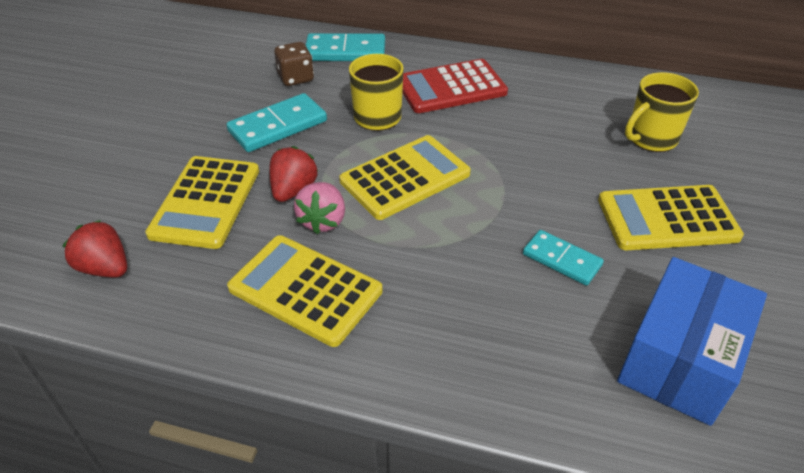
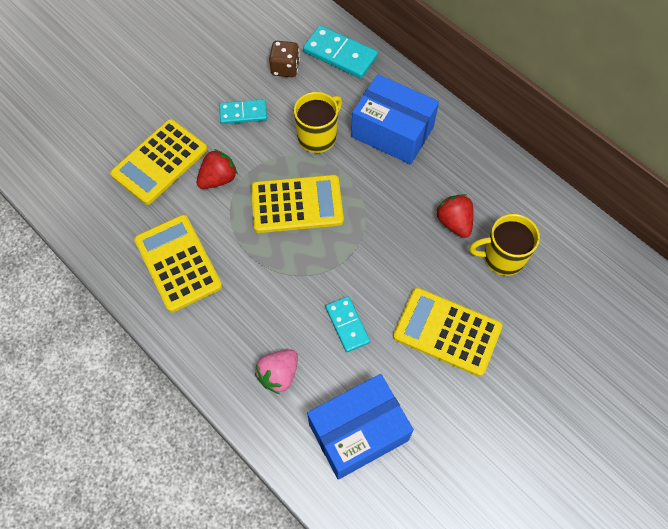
camera: 30 degrees right, 20 degrees up
red strawberry [62,220,127,277] -> red strawberry moved to [436,194,474,238]
turquoise domino [226,93,327,152] -> turquoise domino [219,99,267,124], size x0.65
pink strawberry [294,182,345,234] -> pink strawberry moved to [255,350,298,394]
red calculator [403,59,508,113] -> blue box [351,74,439,165]

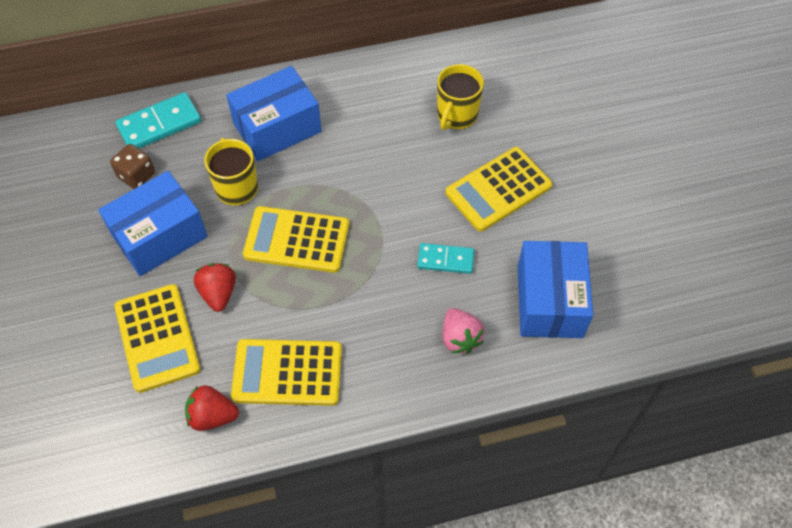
camera: 60 degrees left, 5 degrees down
turquoise domino [219,99,267,124] -> blue box [98,171,208,276]
yellow calculator [251,175,344,233] -> yellow calculator turned 105 degrees counterclockwise [243,206,349,273]
red strawberry [436,194,474,238] -> red strawberry moved to [185,385,239,431]

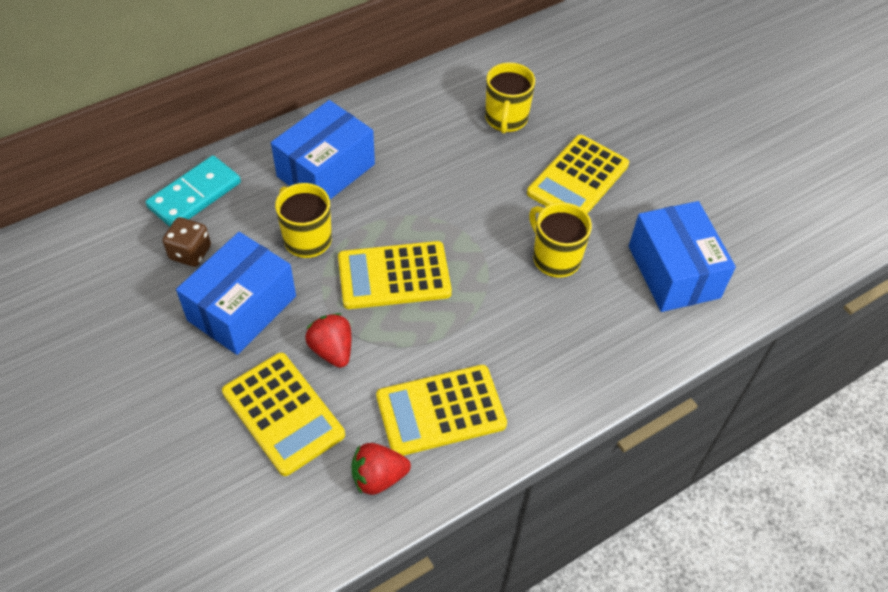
camera: 20 degrees left, 5 degrees down
turquoise domino [418,243,474,274] -> yellow mug [529,202,592,278]
pink strawberry [443,308,485,354] -> none

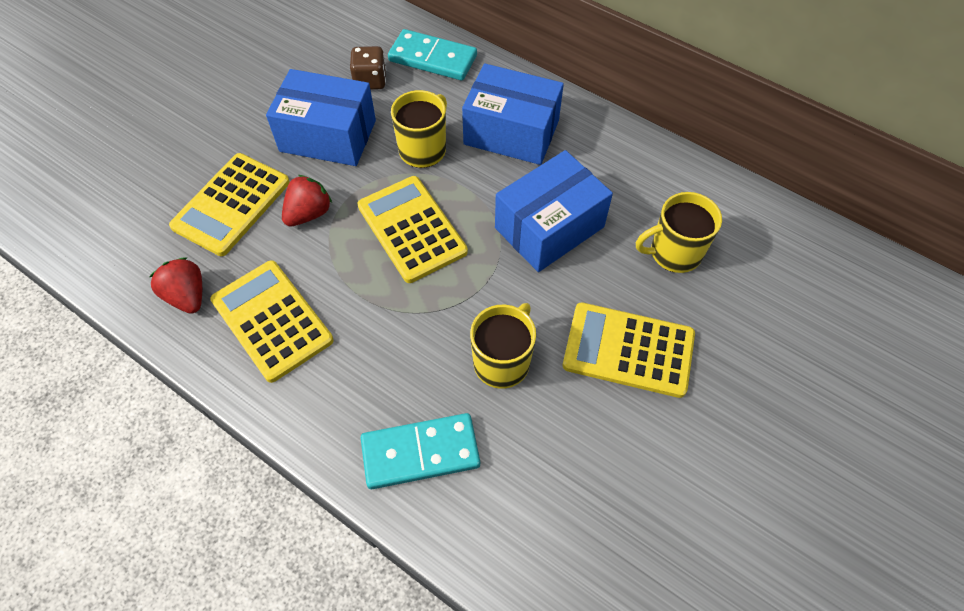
camera: 70 degrees right, 5 degrees up
blue box [629,201,736,312] -> blue box moved to [495,150,613,272]
none -> turquoise domino [361,413,480,489]

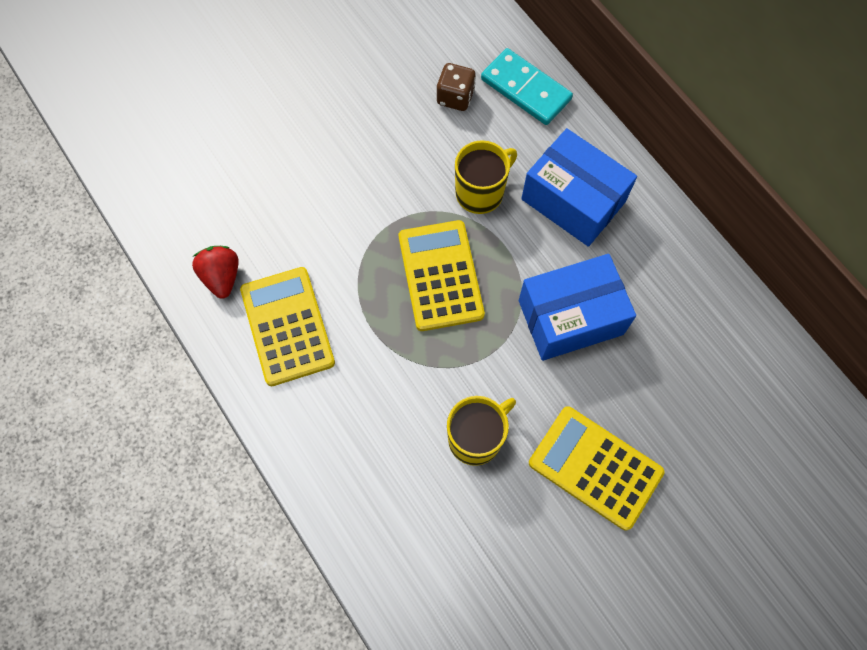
camera: 20 degrees right, 10 degrees up
yellow calculator [169,153,290,256] -> none
blue box [266,69,376,166] -> none
red strawberry [282,175,332,227] -> none
turquoise domino [361,413,480,489] -> none
yellow mug [636,192,722,273] -> none

